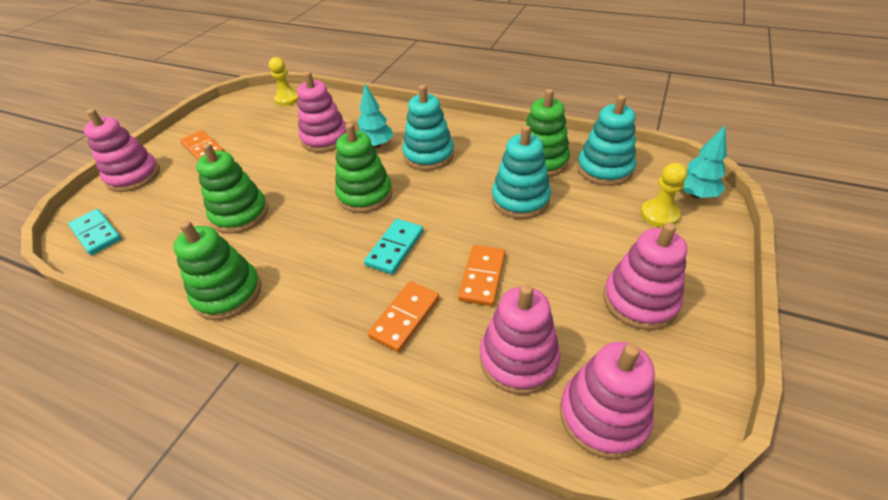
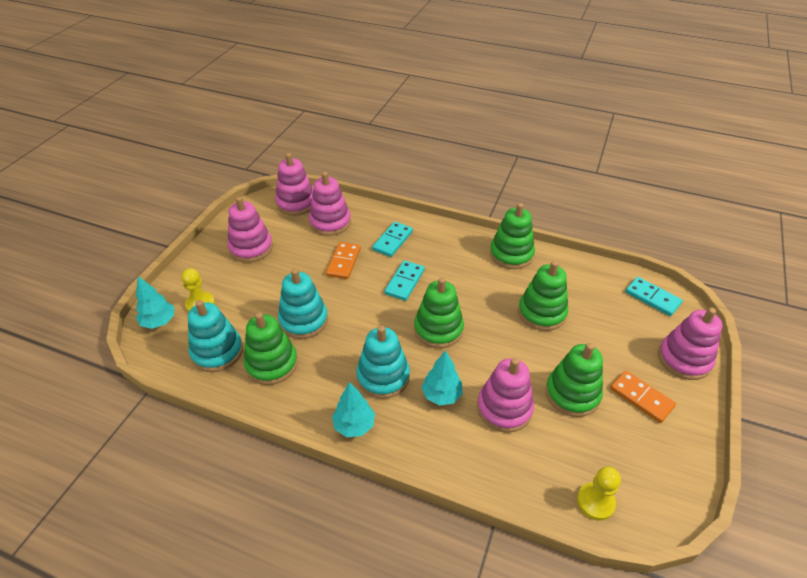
camera: 175 degrees right, 0 degrees up
orange domino [368,281,439,352] -> turquoise domino [372,222,413,257]
none -> turquoise tree [332,382,375,437]
none -> green stacking toy [545,343,603,417]

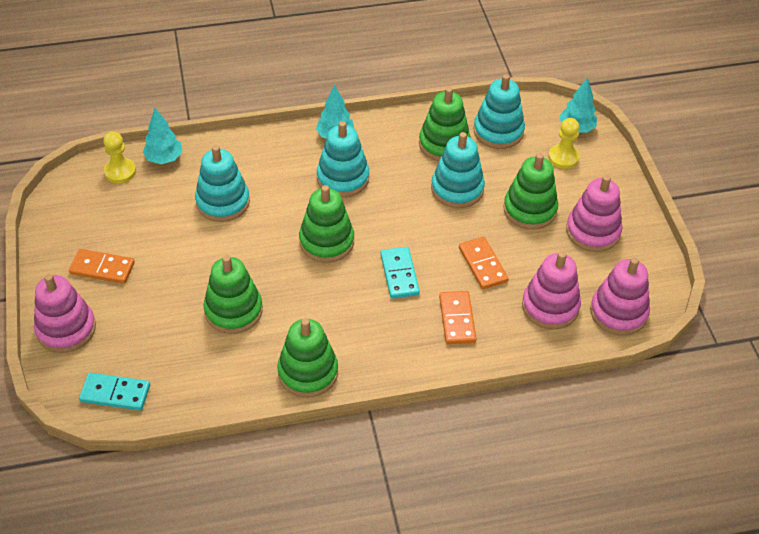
camera: 145 degrees right, 5 degrees up
turquoise domino [372,222,413,257] -> orange domino [439,291,477,344]
turquoise tree [421,350,463,405] -> turquoise tree moved to [143,108,182,164]
pink stacking toy [477,358,534,433] -> turquoise stacking toy [195,145,250,222]
green stacking toy [545,343,603,417] -> green stacking toy moved to [503,153,558,230]

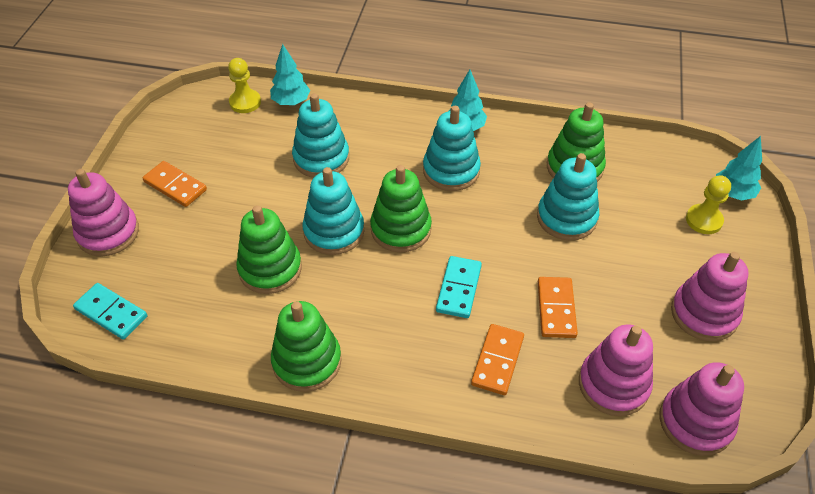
camera: 25 degrees right, 0 degrees up
turquoise stacking toy [474,74,525,149] -> turquoise stacking toy moved to [302,167,364,255]
green stacking toy [503,153,558,230] -> none

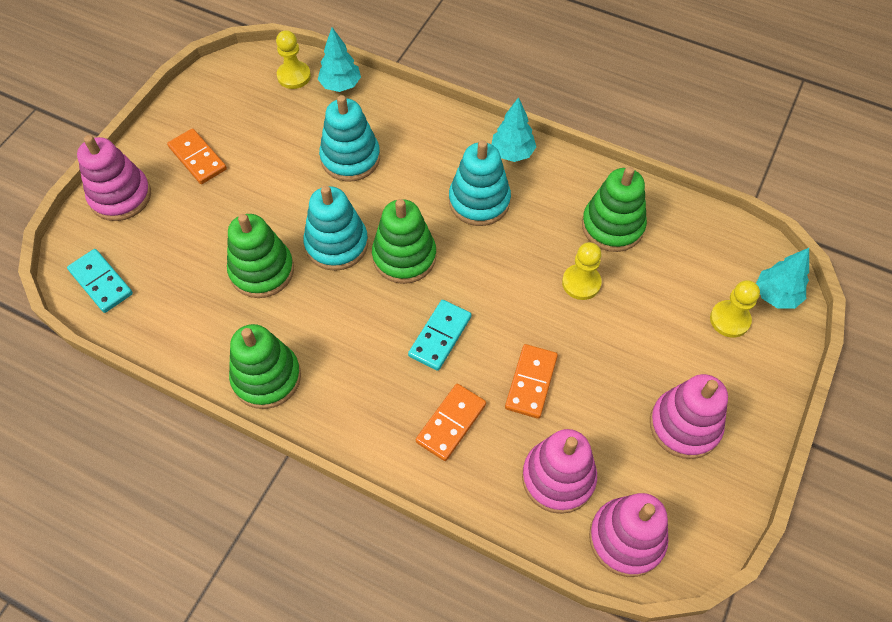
camera: 15 degrees right, 10 degrees up
turquoise stacking toy [537,153,599,241] -> yellow pawn [562,242,602,300]

